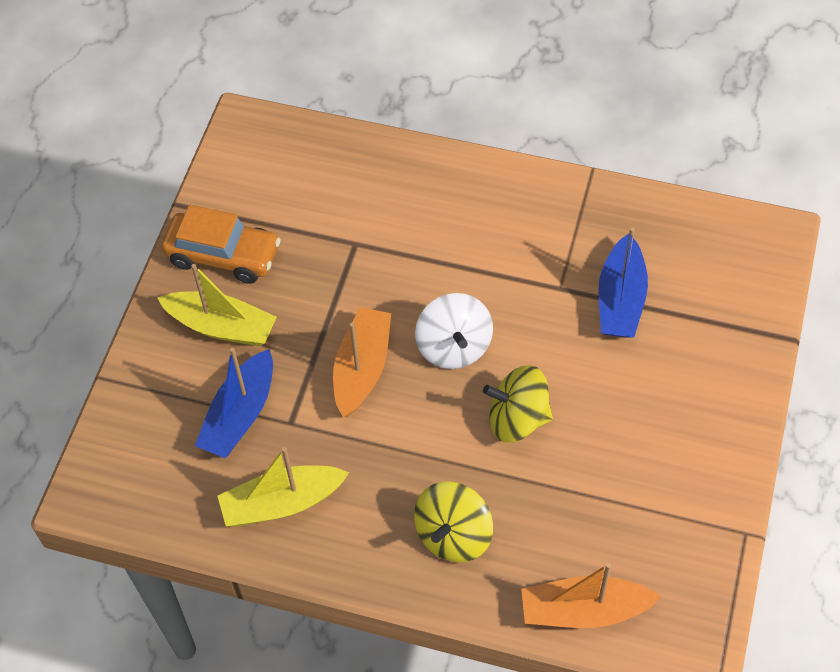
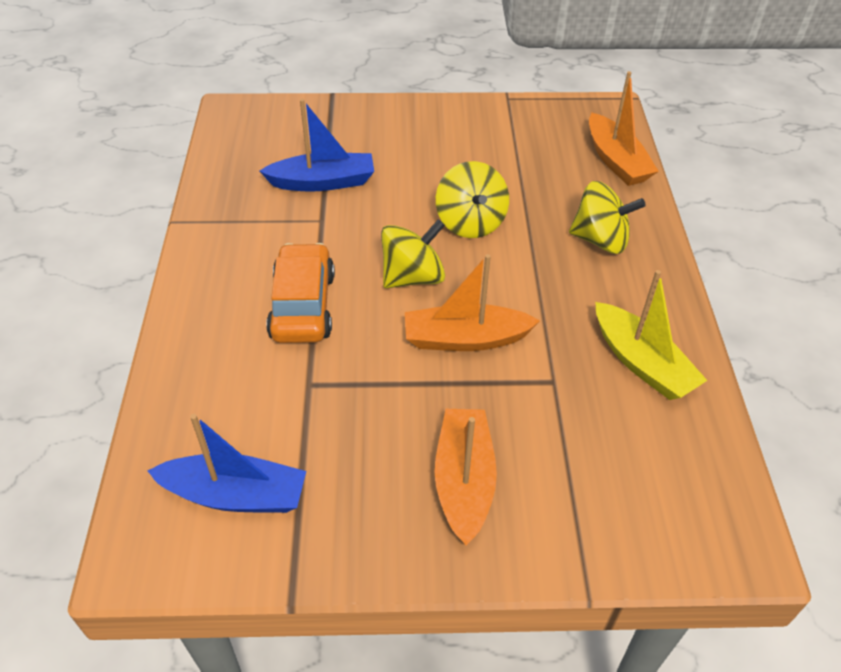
camera: 110 degrees left, 10 degrees down
yellow boat [157,264,277,346] -> orange boat [435,409,497,545]
orange car [162,205,281,284] -> orange car moved to [266,243,335,343]
blue boat [195,348,273,458] -> blue boat moved to [147,414,306,513]
white spinning top [415,293,493,369] -> yellow spinning top [381,219,445,288]

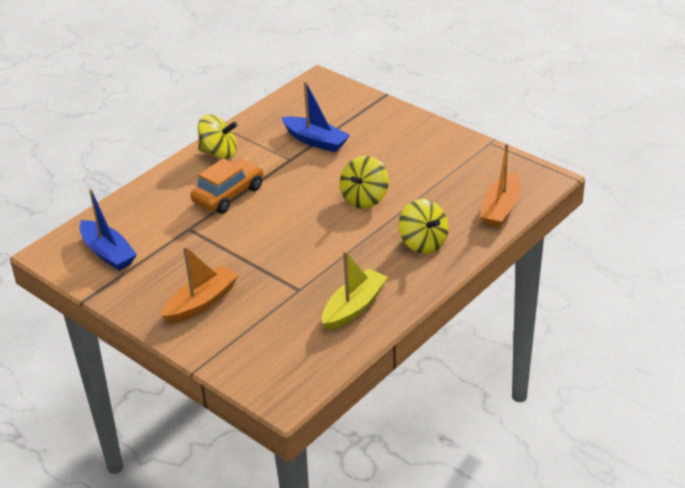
camera: 45 degrees right, 10 degrees down
yellow spinning top [381,219,445,288] -> yellow spinning top moved to [198,115,237,159]
orange boat [405,254,540,351] -> none
yellow boat [596,270,708,400] -> yellow boat turned 150 degrees counterclockwise [322,251,388,331]

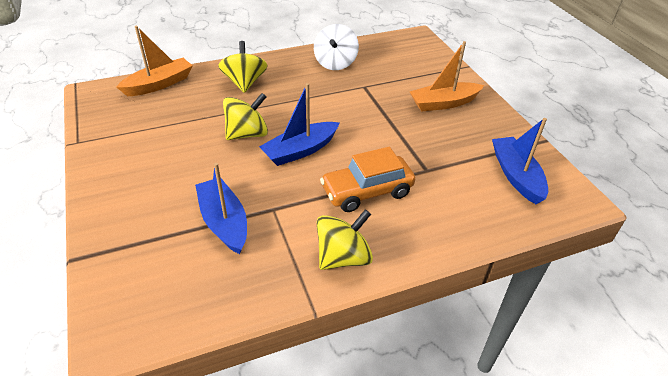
camera: 155 degrees left, 5 degrees up
yellow spinning top [198,115,237,159] -> yellow spinning top turned 105 degrees clockwise [316,209,373,270]
yellow boat [322,251,388,331] -> white spinning top [314,24,359,70]
none -> blue boat [259,83,340,166]

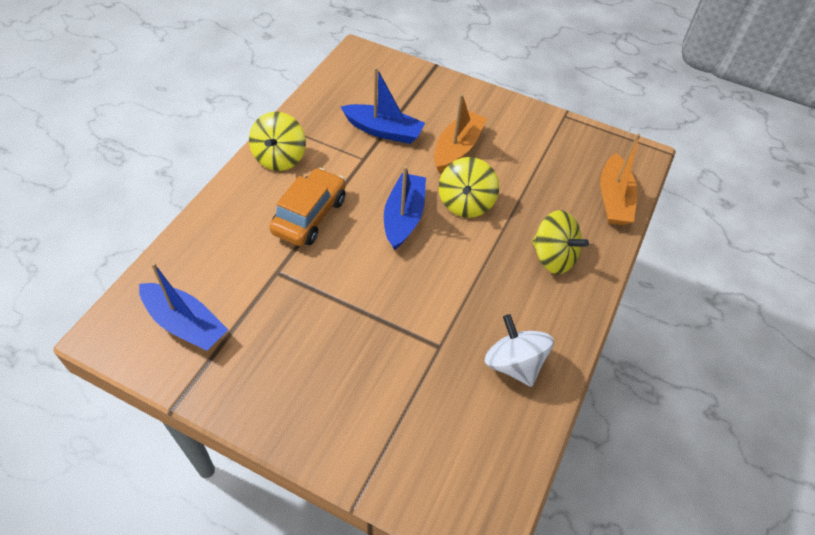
camera: 135 degrees right, 10 degrees up
orange boat [410,41,484,111] -> orange boat moved to [434,94,487,173]

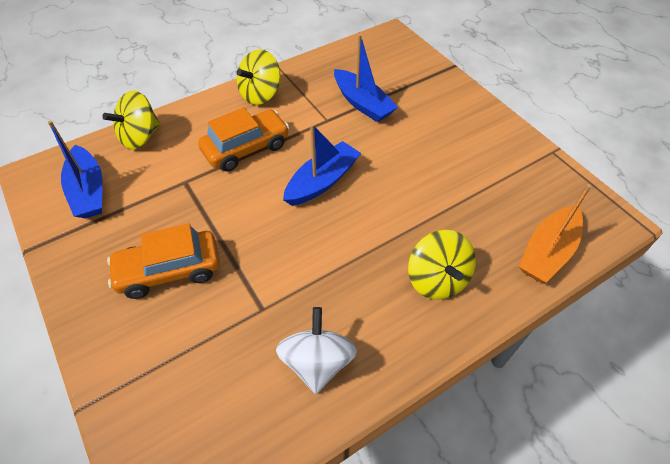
camera: 35 degrees right, 0 degrees up
orange boat [434,94,487,173] -> none
yellow spinning top [439,157,499,218] -> yellow spinning top moved to [102,91,160,149]
none -> orange car [107,223,220,299]

